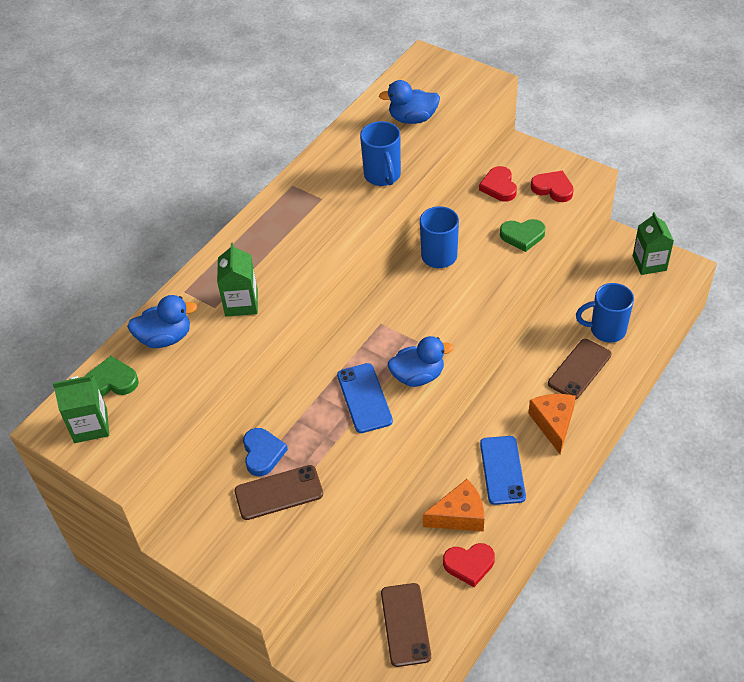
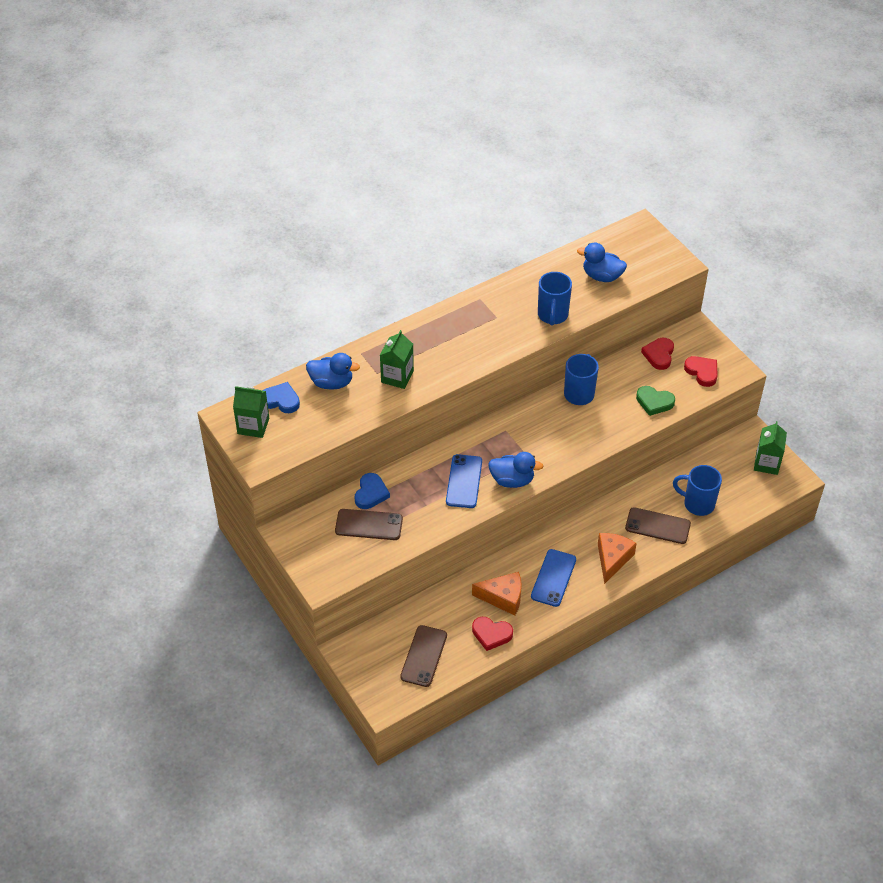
camera: 20 degrees right, 0 degrees up
green heart [84,356,139,397] -> blue heart [262,382,300,413]
brown phone [548,339,611,400] -> brown phone turned 45 degrees clockwise [625,507,691,544]

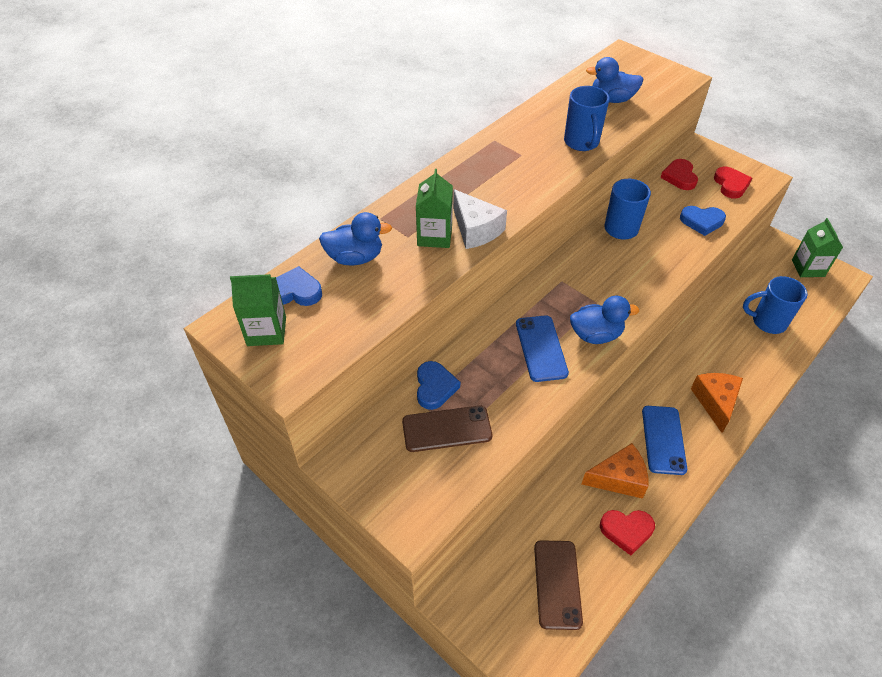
camera: 15 degrees left, 0 degrees up
brown phone [625,507,691,544] -> none
green heart [636,386,675,416] -> blue heart [680,206,726,236]
red heart [684,356,718,387] -> red heart turned 45 degrees clockwise [714,166,752,199]
none -> white cheese [453,189,507,249]

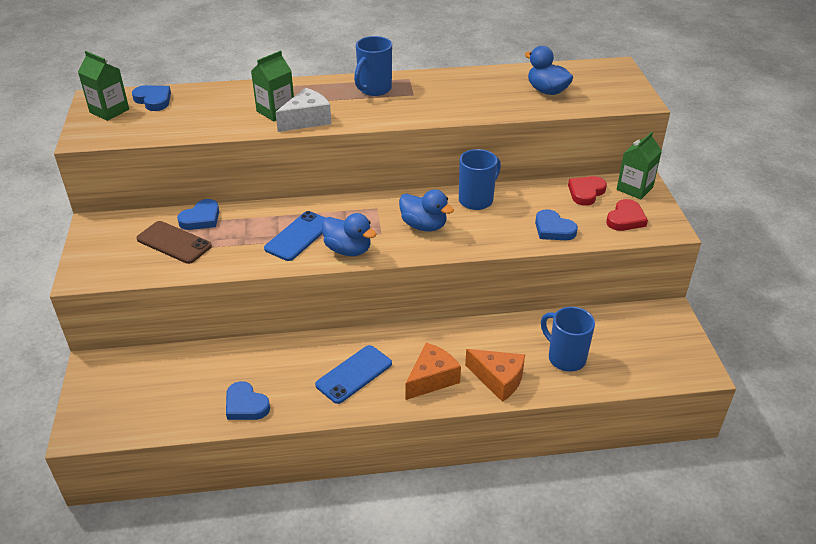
camera: 40 degrees right, 10 degrees down
blue duck [319,212,392,265] -> blue duck moved to [399,189,454,231]
white cheese [453,189,507,249] -> white cheese turned 135 degrees counterclockwise [276,88,331,132]
brown phone [534,540,583,630] -> none
blue mug [564,86,610,151] -> blue mug moved to [354,36,392,96]
orange cheese [582,443,649,499] -> orange cheese moved to [465,349,525,402]
red heart [600,510,655,556] -> blue heart [226,381,270,420]
green carton [792,218,843,277] -> green carton moved to [617,132,662,200]

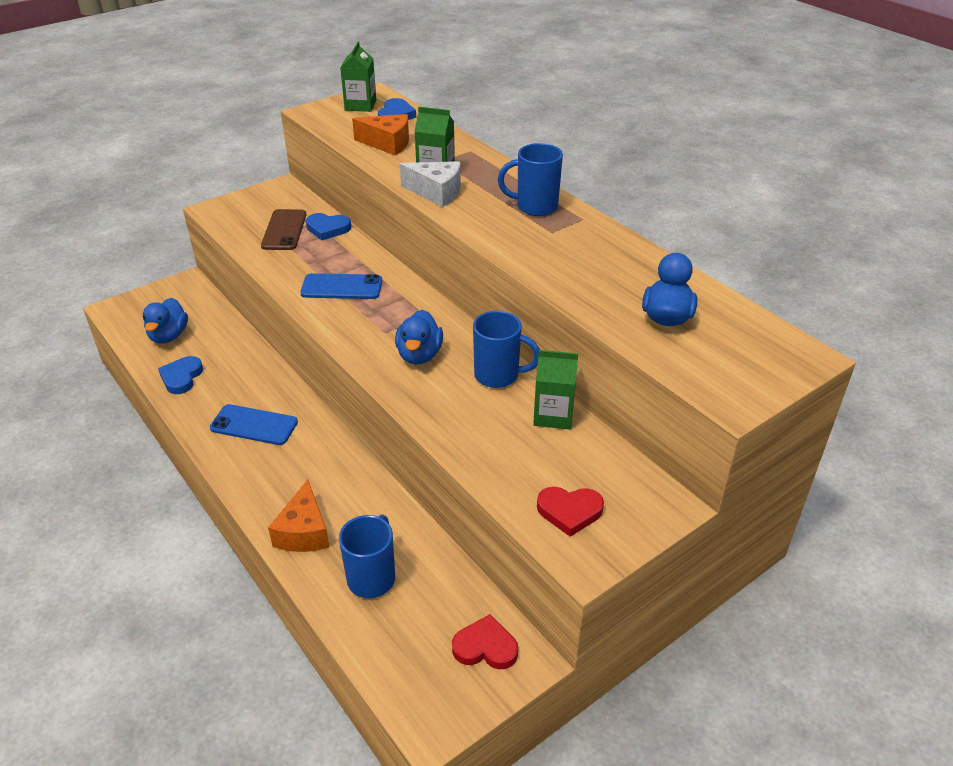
camera: 60 degrees right, 0 degrees up
blue duck [322,213,376,256] -> blue duck moved to [143,298,188,344]
orange cheese [405,343,461,400] -> orange cheese moved to [352,114,409,155]
blue heart [535,209,578,240] -> none
red heart [568,176,607,206] -> red heart moved to [452,614,518,669]
green carton [617,132,662,200] -> green carton moved to [533,350,578,429]

